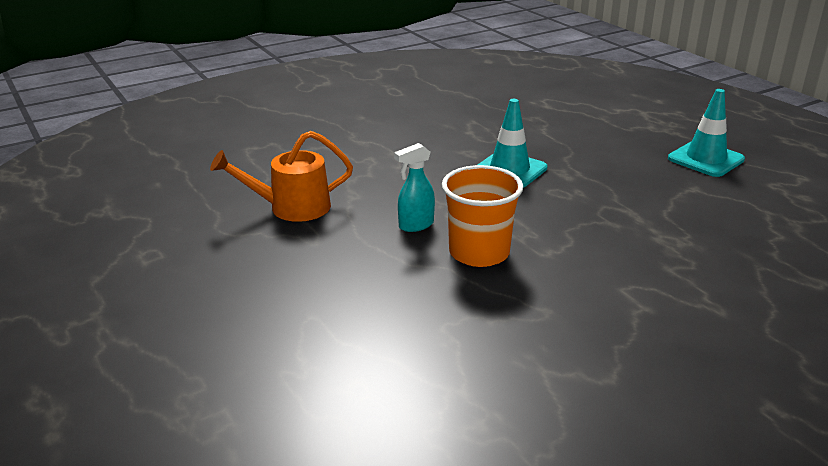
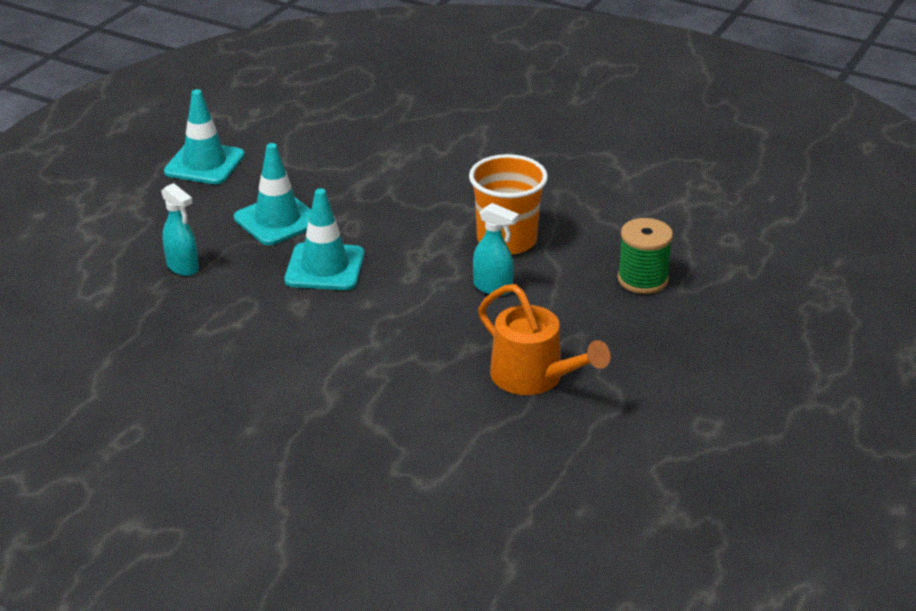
camera: 120 degrees left, 5 degrees up
none -> turquoise spray bottle [161,183,199,276]
none -> turquoise traffic cone [234,143,311,245]
none -> green spool [617,218,673,294]

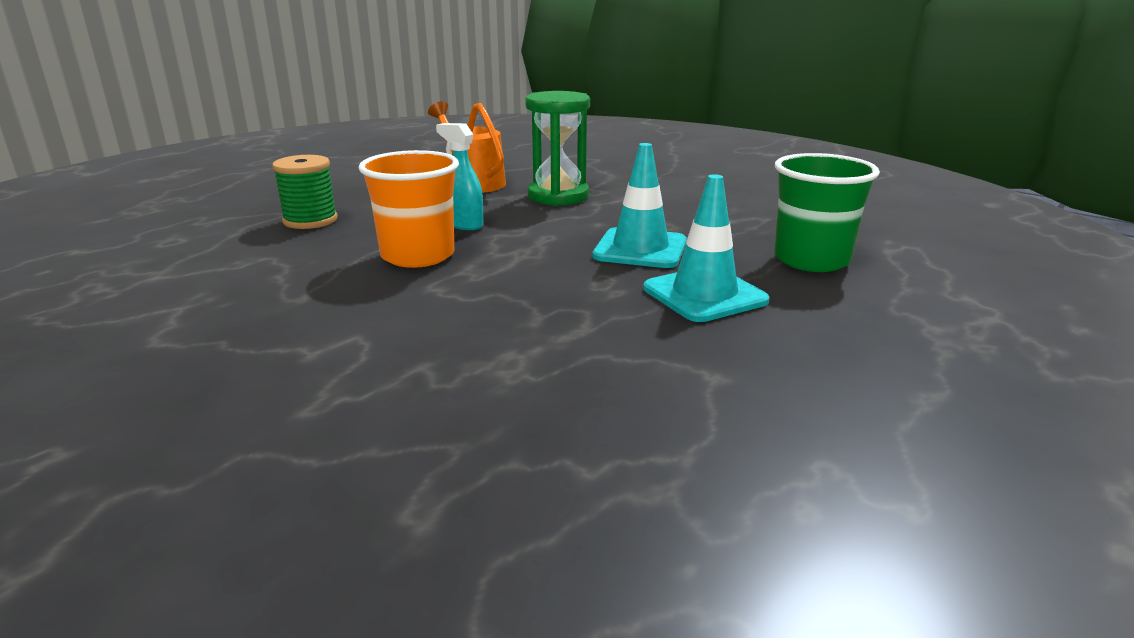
camera: 170 degrees left, 10 degrees down
turquoise spray bottle [161,183,199,276] -> green cup [774,153,880,272]
turquoise traffic cone [164,89,245,184] -> none
none -> green hourglass [525,91,590,206]

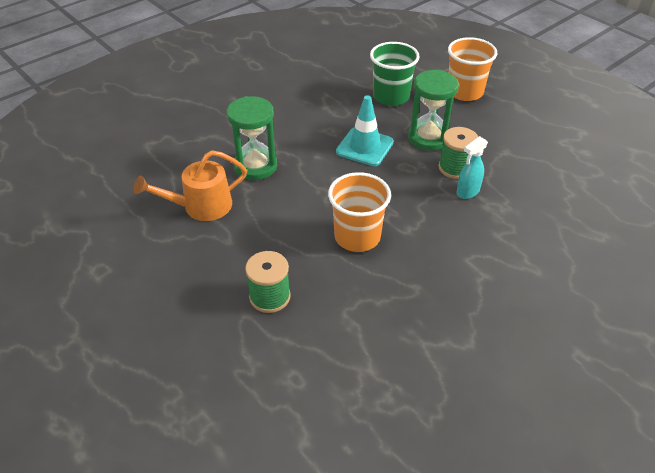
camera: 80 degrees left, 20 degrees up
turquoise spray bottle [436,123,483,230] -> turquoise spray bottle moved to [456,136,488,199]
turquoise traffic cone [643,174,770,322] -> green hourglass [408,70,459,151]
none -> green spool [438,127,478,179]
none -> orange cup [448,37,498,101]

